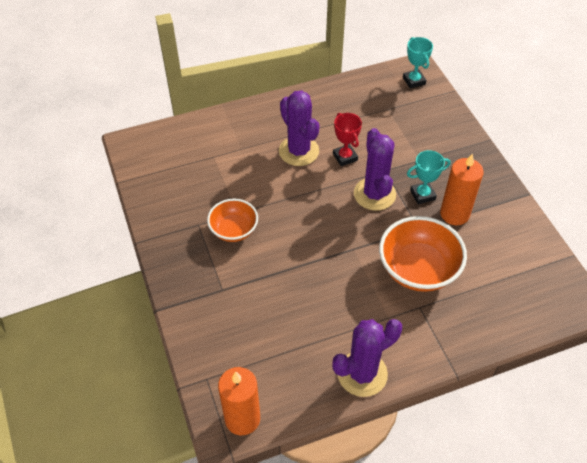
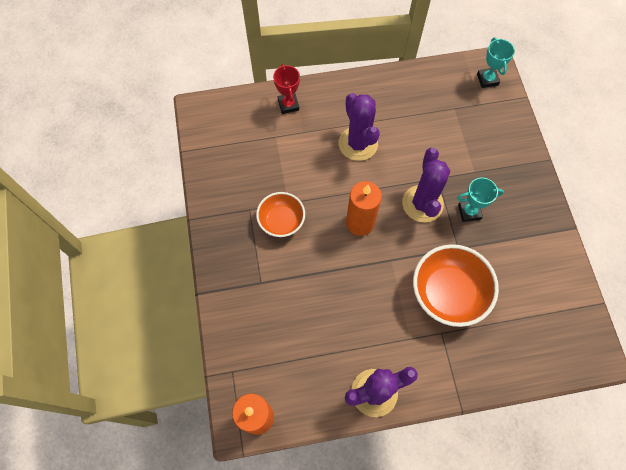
camera: 10 degrees right, 15 degrees up
red trophy [333,113,362,166] -> red trophy moved to [273,64,300,114]
orange candle [440,153,484,225] -> orange candle moved to [346,181,382,236]

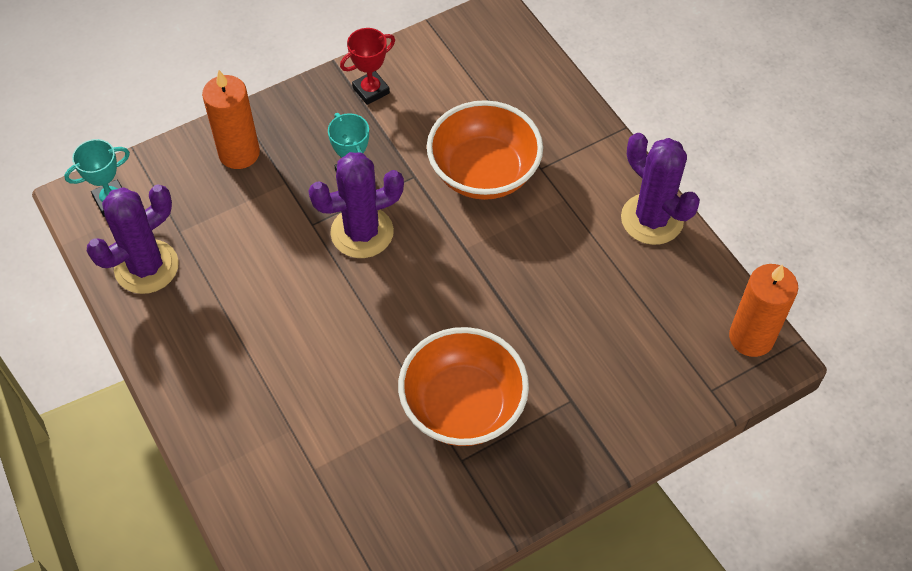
camera: 110 degrees left, 10 degrees down
orange bowl [256,192,305,237] -> orange bowl [398,327,529,446], size x1.62
red trophy [273,64,300,114] -> red trophy moved to [340,28,395,105]
purple cactus [339,93,380,161] -> purple cactus moved to [87,184,179,294]
orange candle [346,181,382,236] -> orange candle moved to [202,70,260,169]

